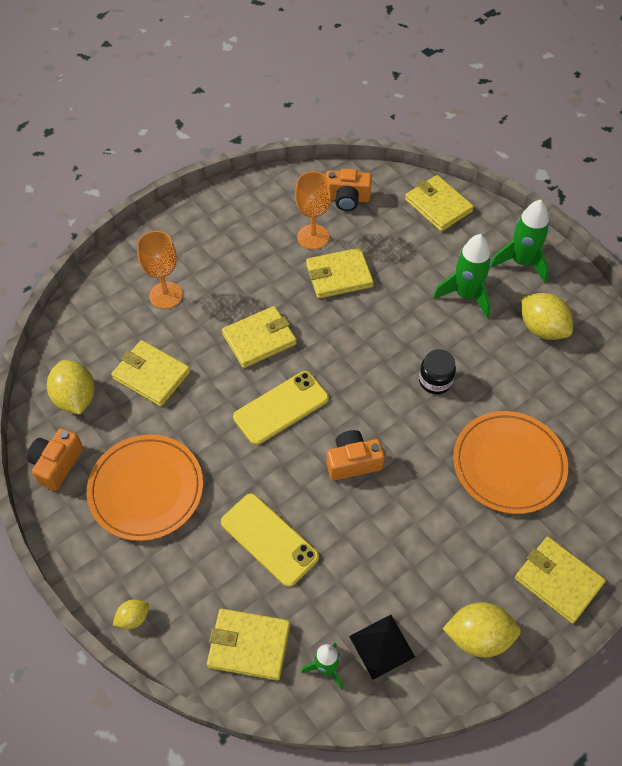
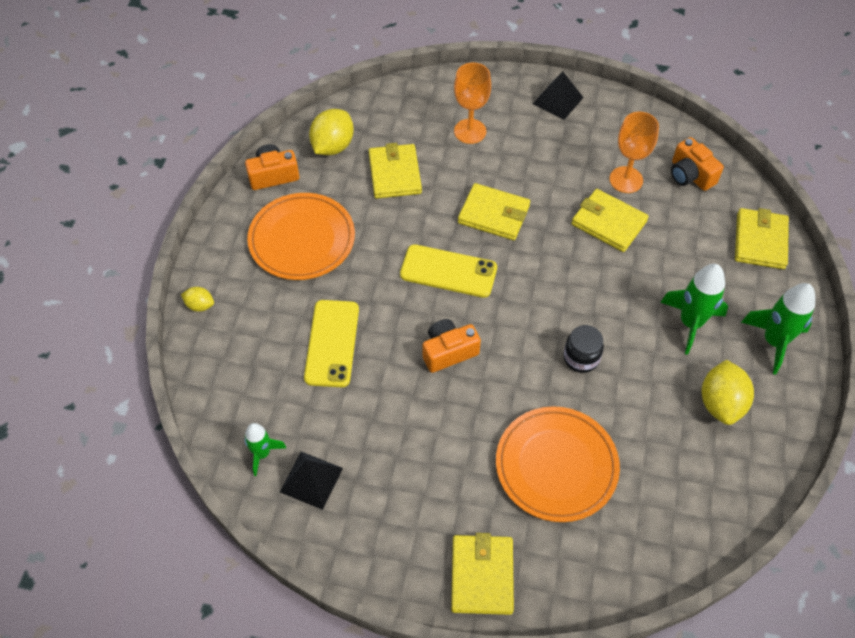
camera: 50 degrees right, 0 degrees up
yellow wallet [207,609,290,681] -> none
orange camera [327,430,385,481] -> orange camera turned 60 degrees counterclockwise [423,319,481,373]
yellow lemon [442,602,521,658] -> none
none -> black pyramid [533,72,584,120]

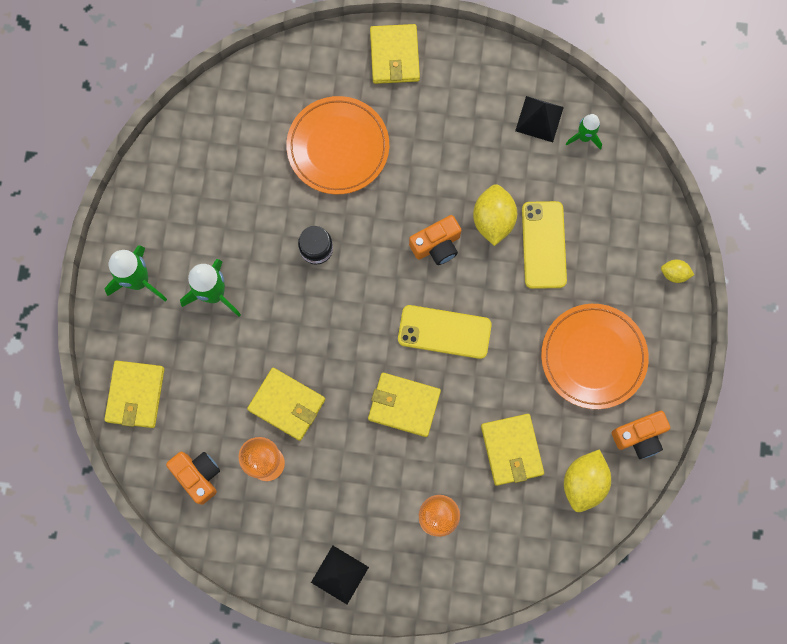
camera: 175 degrees right, 20 degrees up
yellow lemon [701,360,754,425] -> yellow lemon moved to [473,184,517,246]

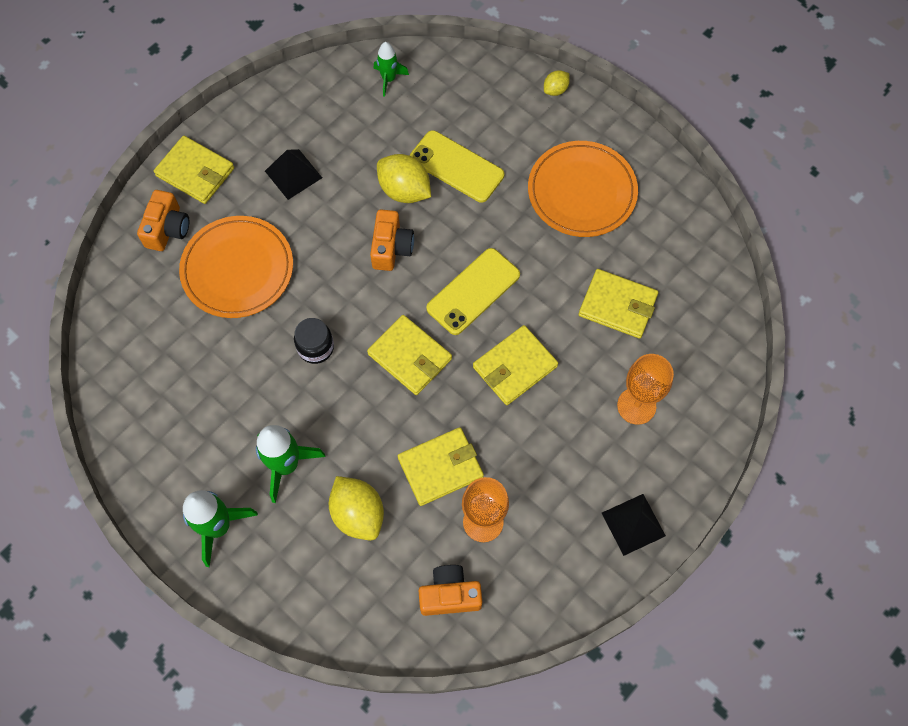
camera: 55 degrees left, 10 degrees down
yellow wallet [104,361,164,428] -> yellow wallet moved to [367,315,452,395]
black pyramid [515,96,564,142] -> black pyramid moved to [265,149,322,200]
yellow lemon [564,449,611,512] -> yellow lemon moved to [329,476,384,540]
orange camera [612,411,670,459] -> orange camera moved to [137,190,189,251]

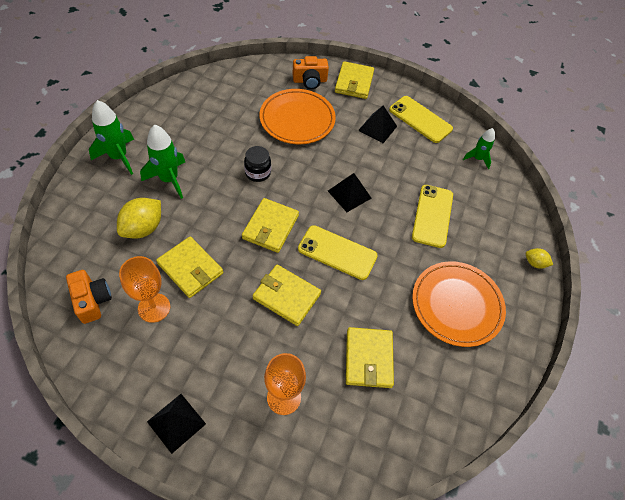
camera: 65 degrees right, 10 degrees down
orange camera [370,210,414,271] -> black pyramid [328,173,372,212]
yellow lemon [377,154,431,203] -> none
none -> yellow phone [389,96,453,143]

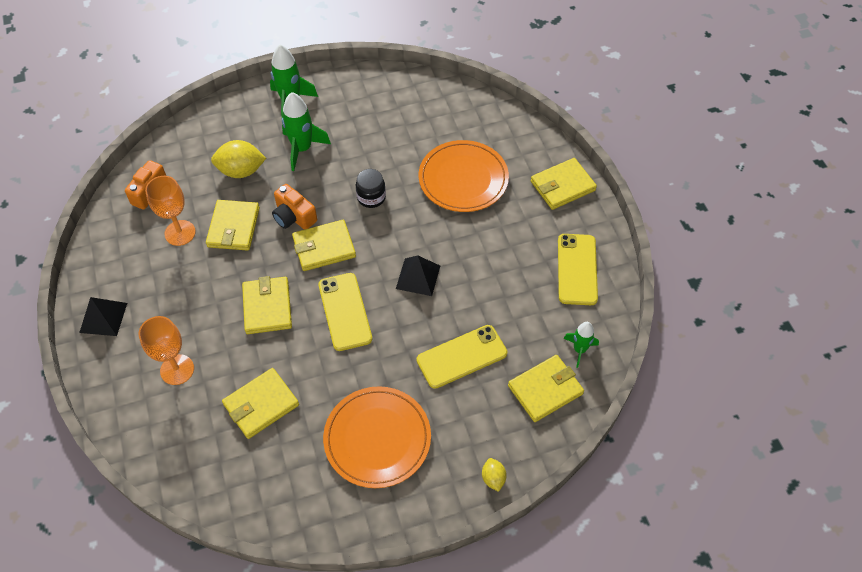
camera: 55 degrees right, 0 degrees up
orange camera [293,56,329,89] -> orange camera moved to [272,184,317,230]
black pyramid [358,105,397,143] -> none
none -> yellow wallet [508,355,584,422]

